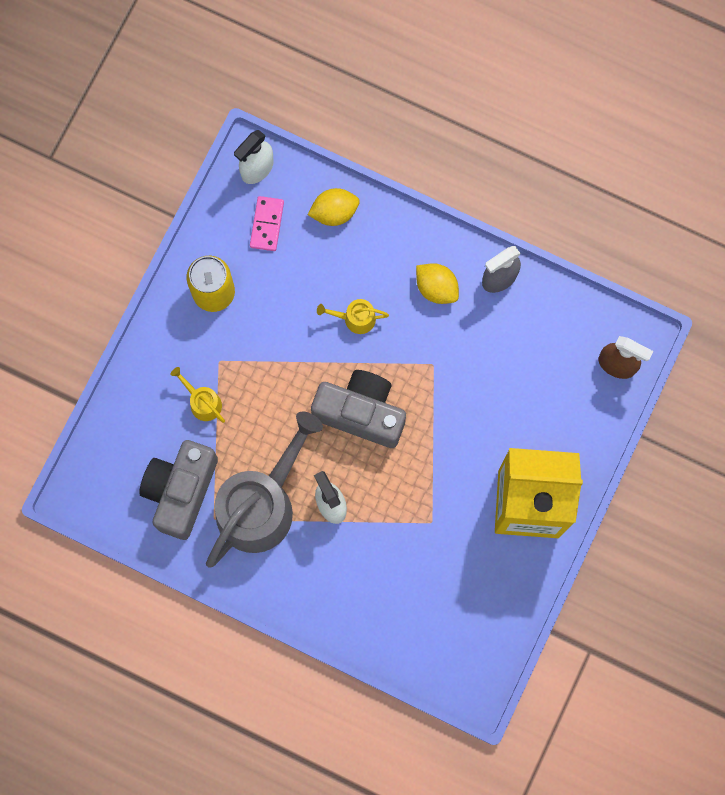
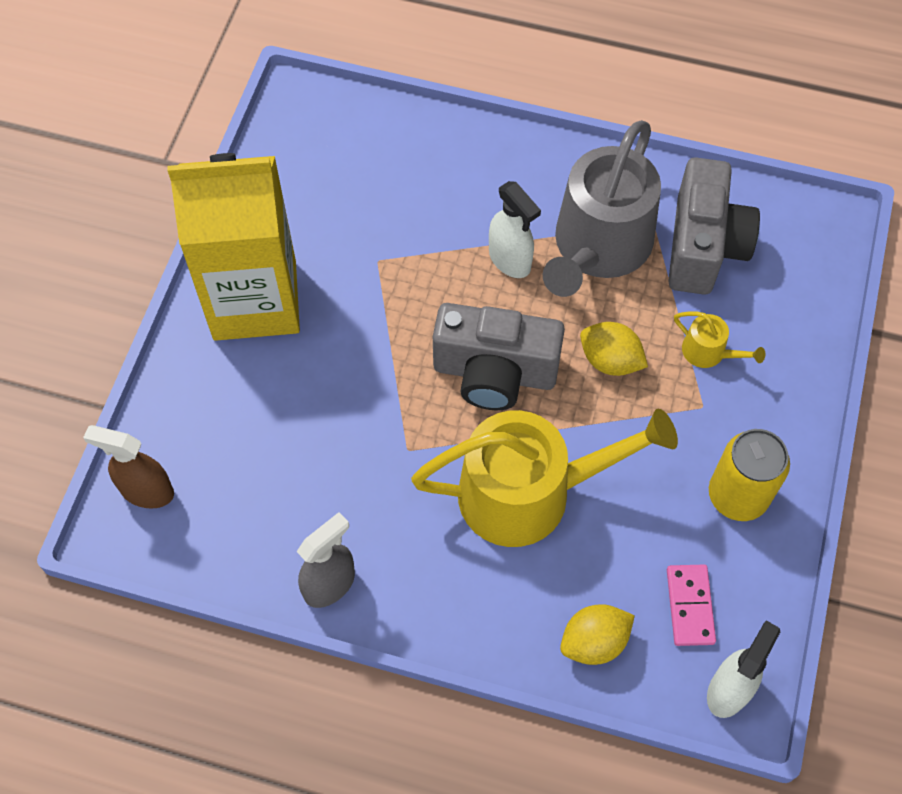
camera: 170 degrees right, 15 degrees down
yellow watering can [317,299,389,334] -> yellow watering can [411,409,678,547], size x2.43
yellow lemon [416,263,459,304] -> yellow lemon moved to [580,322,648,376]

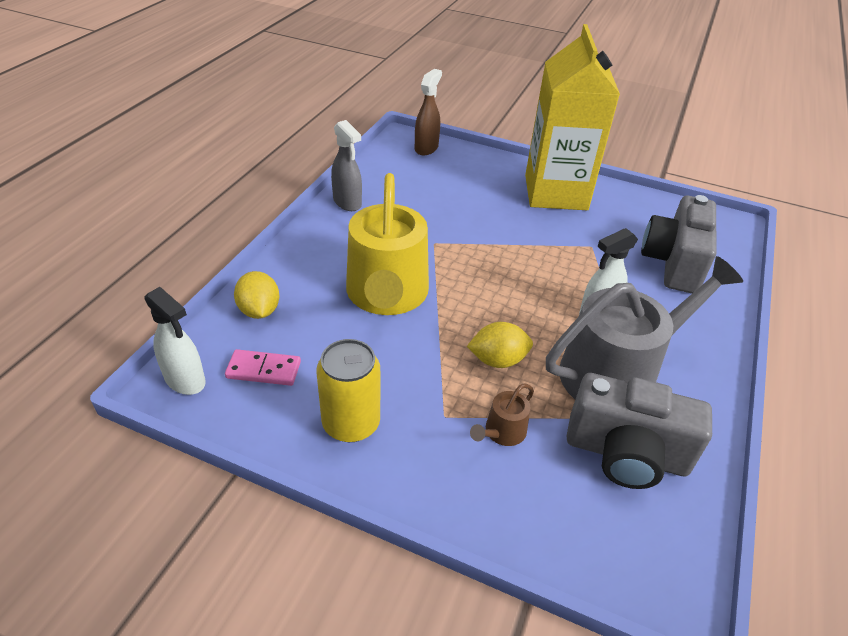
camera: 95 degrees right, 20 degrees down
grey camera [433,303,565,410] -> grey camera moved to [641,195,717,294]
grey watering can [543,120,661,297] -> grey watering can turned 120 degrees clockwise [546,256,743,399]
yellow lemon [580,322,648,376] -> yellow lemon turned 45 degrees clockwise [467,322,533,368]
yellow watering can [674,312,765,368] -> brown watering can [470,383,534,446]

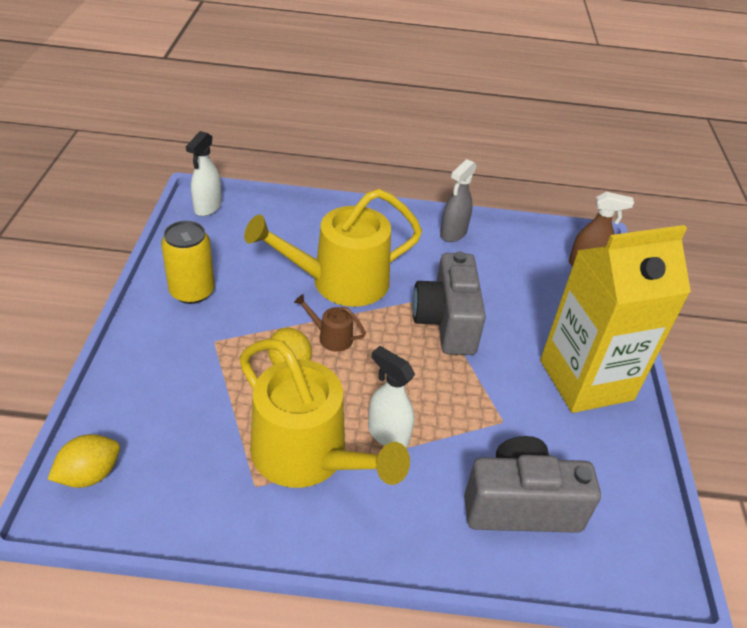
camera: 70 degrees right, 0 degrees up
pink domino [225,349,301,386] -> none
yellow lemon [234,271,279,319] -> yellow lemon moved to [48,434,120,488]
brown watering can [470,383,534,446] -> brown watering can moved to [294,294,366,352]
grey watering can [546,256,743,399] -> yellow watering can [239,338,410,488]
grey camera [566,373,712,489] -> grey camera moved to [412,251,486,355]

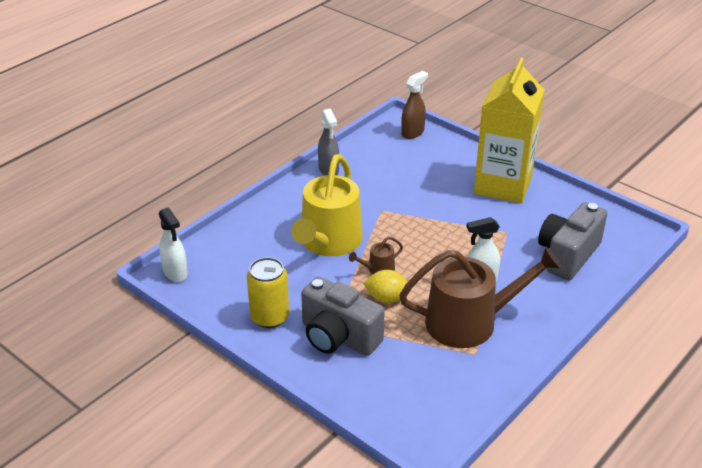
camera: 50 degrees left, 5 degrees down
yellow lemon [48,434,120,488] -> none
yellow watering can [239,338,410,488] -> brown watering can [399,247,562,348]
grey camera [412,251,486,355] -> grey camera moved to [301,277,385,356]

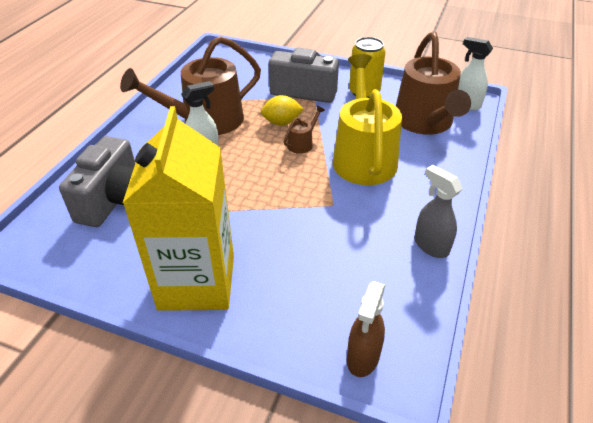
camera: 160 degrees right, 5 degrees up
none -> brown watering can [396,32,471,135]

